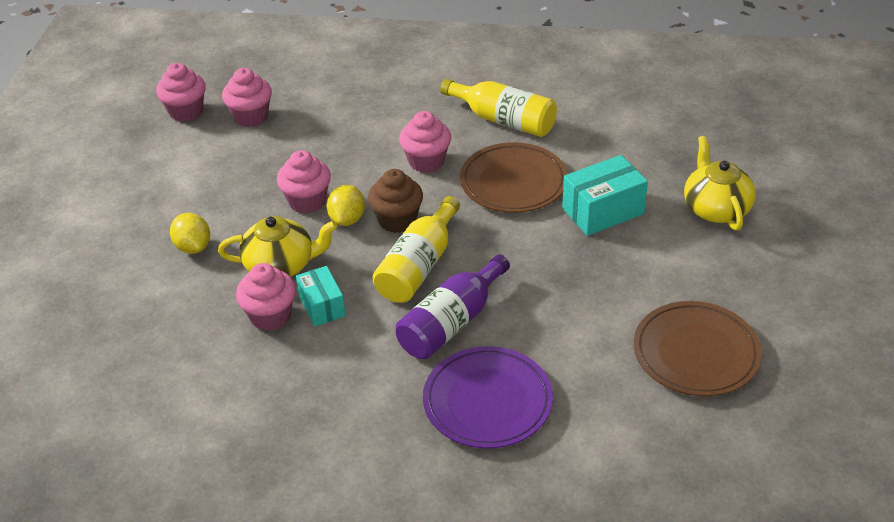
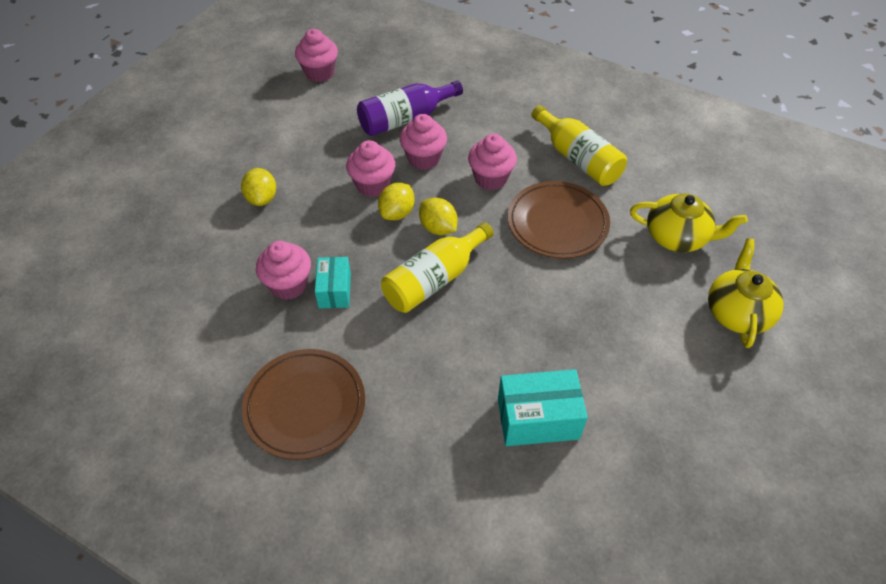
camera: 20 degrees right, 10 degrees up
yellow teapot [218,216,337,277] -> yellow teapot moved to [630,193,748,252]
pink cupcake [222,68,272,127] -> pink cupcake moved to [400,114,447,170]
brown cupcake [368,169,423,233] -> yellow lemon [419,198,457,235]
purple bottle [395,254,510,359] -> purple bottle moved to [357,81,463,136]
purple plate [423,346,553,448] -> none
turquoise box [562,155,648,236] -> turquoise box moved to [498,369,588,446]
brown plate [634,301,762,396] -> brown plate moved to [242,349,365,460]

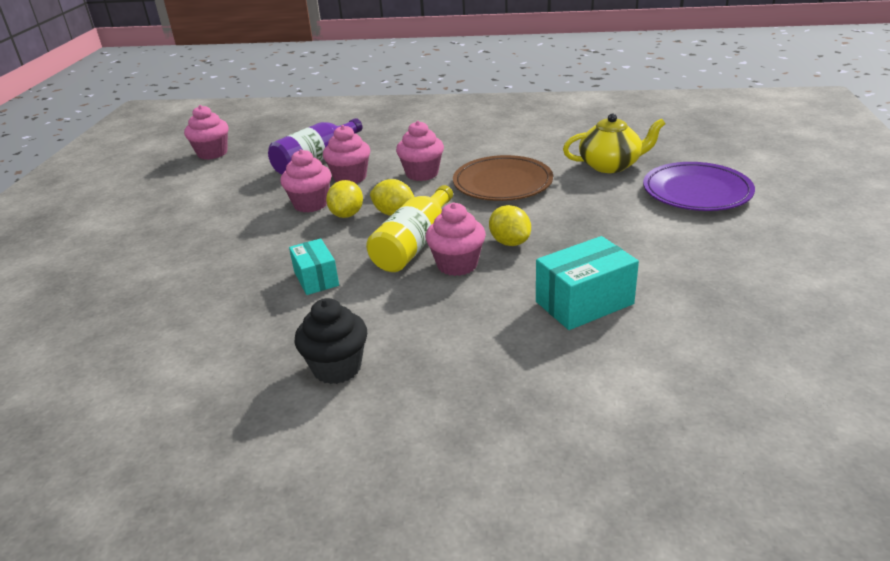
camera: 20 degrees left, 20 degrees down
yellow lemon [241,168,276,206] -> yellow lemon moved to [489,205,531,246]
brown plate [242,349,365,460] -> black cupcake [294,298,367,384]
pink cupcake [256,241,311,300] -> pink cupcake moved to [426,203,486,276]
yellow bottle [531,105,627,186] -> none
yellow teapot [708,238,784,348] -> purple plate [643,162,755,211]

